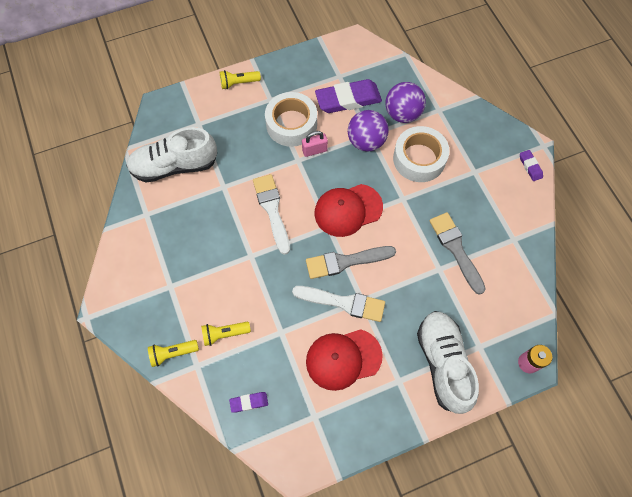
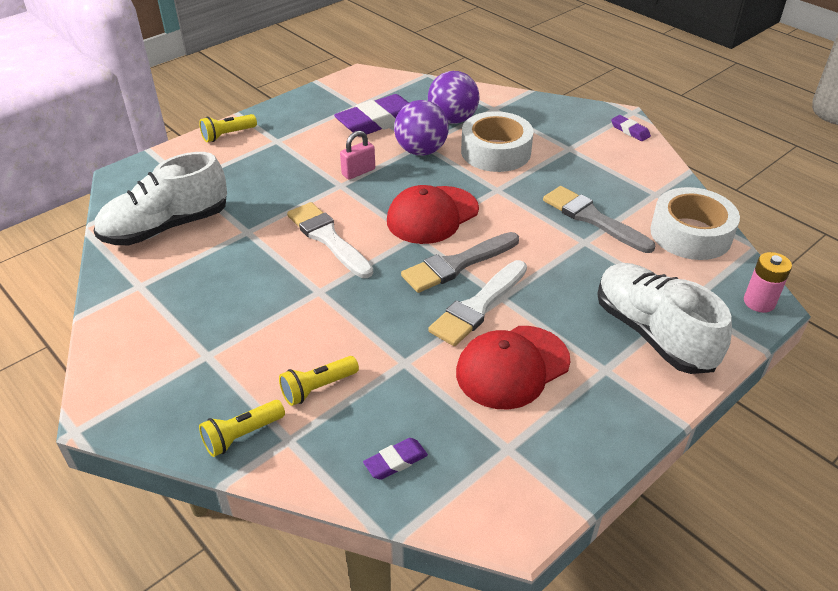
camera: 20 degrees left, 25 degrees down
white tape [265,92,317,147] -> white tape moved to [650,187,740,260]
white brush [292,286,385,322] -> white brush turned 135 degrees clockwise [428,260,527,346]

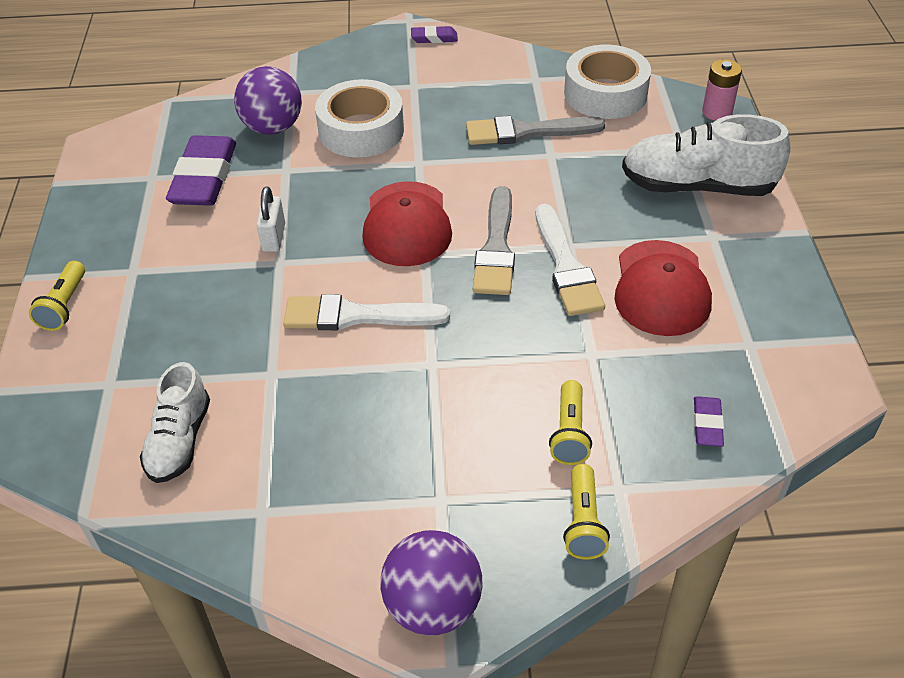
camera: 50 degrees left, 5 degrees up
white shoe [93,152,227,245] -> white shoe [140,362,210,483], size x0.62
pink padlock [340,131,375,180] -> white padlock [257,186,285,252]
purple ball [394,100,449,156] -> purple ball moved to [380,530,483,635]

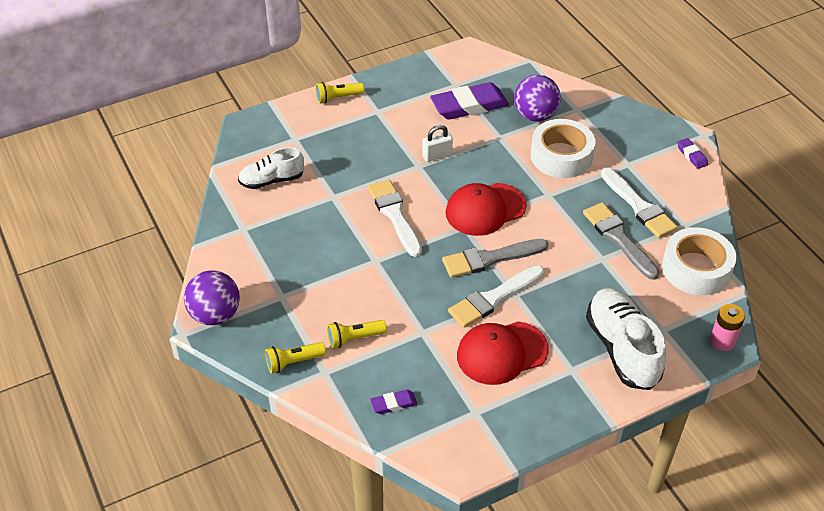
camera: 65 degrees right, 0 degrees up
none -> white brush [601,168,678,238]

